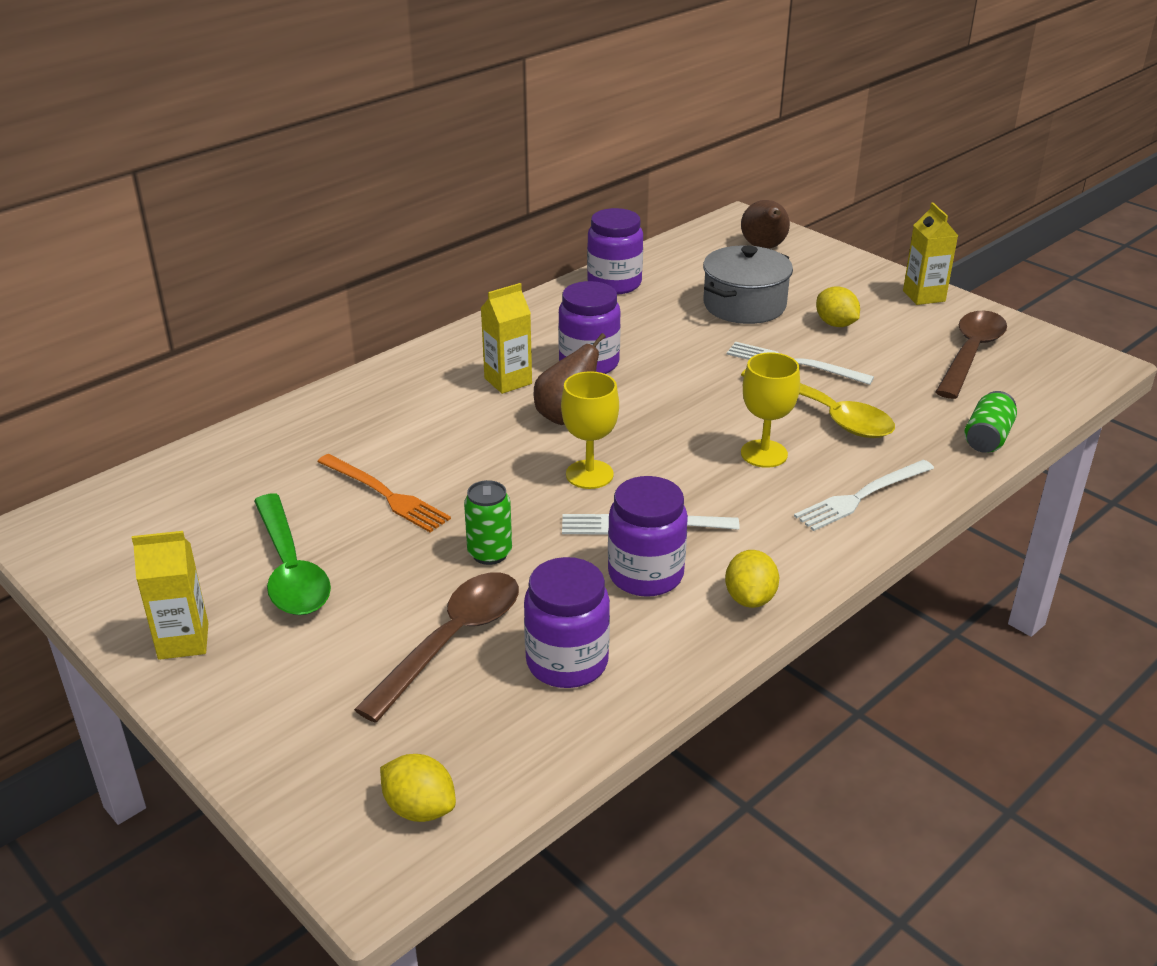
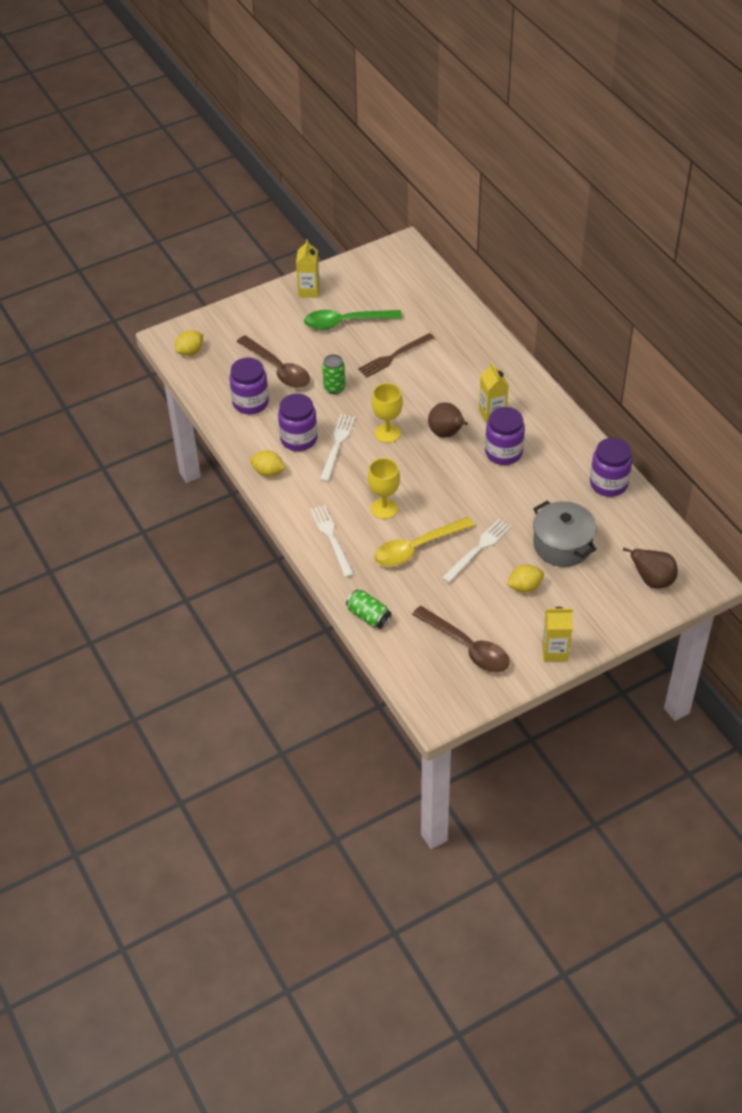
camera: 105 degrees right, 15 degrees up
orange fork [317,454,451,532] -> brown fork [358,333,435,377]

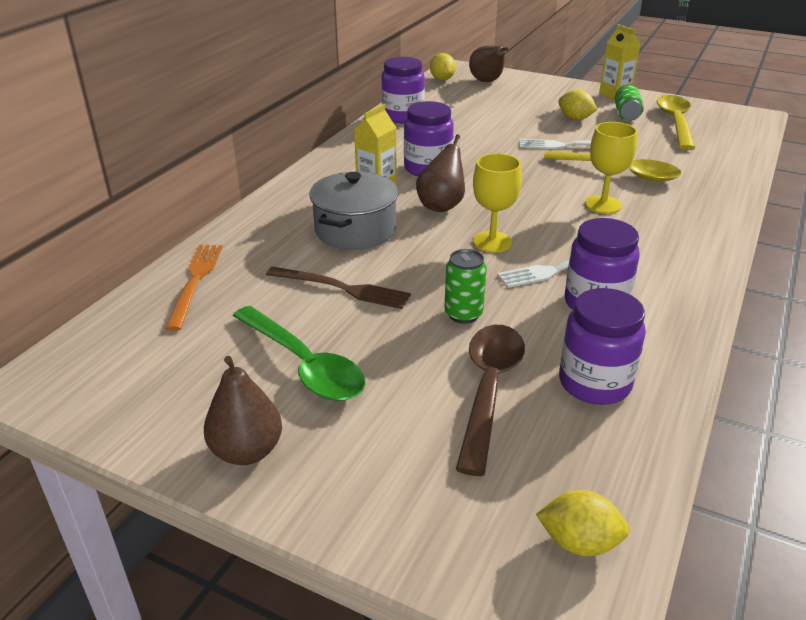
camera: 125 degrees left, 15 degrees down
yellow lemon [250,450,286,477] -> yellow lemon moved to [430,53,456,80]
yellow carton [296,239,320,298] -> brown pear [204,356,282,465]
white fork [310,505,354,578] -> none
green can [346,590,391,629] -> green can moved to [615,85,644,121]
brown spoon [412,606,510,673] -> yellow spoon [657,95,695,150]
grey pot [533,501,597,567] -> grey pot moved to [309,172,398,250]
none -> orange fork [165,245,223,331]

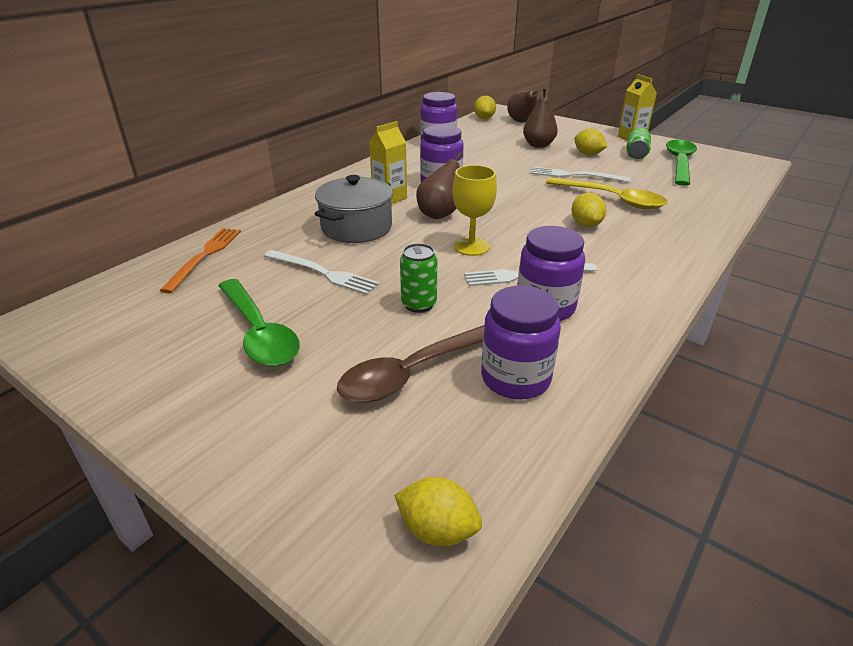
camera: 10 degrees right, 0 degrees up
brown pear [204,356,282,465] -> brown pear moved to [523,87,558,148]
brown fork [266,267,411,309] -> white fork [264,250,380,295]
brown spoon [456,325,525,476] -> brown spoon turned 150 degrees counterclockwise [337,325,485,403]
yellow goblet [585,122,637,214] -> yellow lemon [571,193,606,227]
yellow spoon [657,95,695,150] -> green spoon [666,140,697,186]

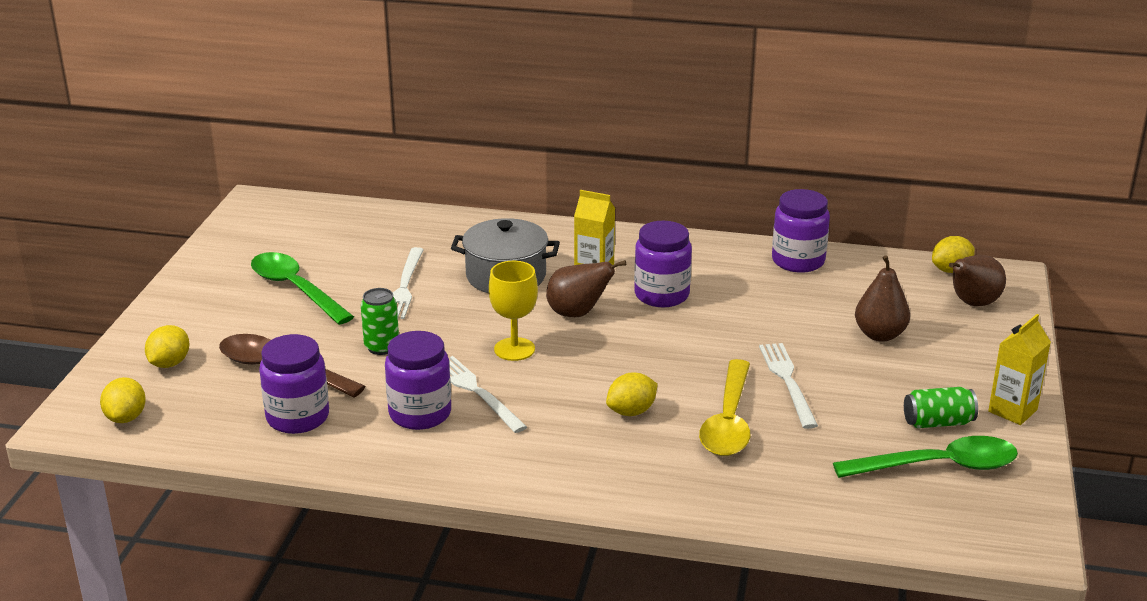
camera: 65 degrees right, 5 degrees down
orange fork [159,228,241,294] -> none
green spoon [219,279,300,366] -> green spoon turned 105 degrees clockwise [251,252,354,325]
yellow lemon [574,128,607,155] -> yellow lemon moved to [145,325,190,368]

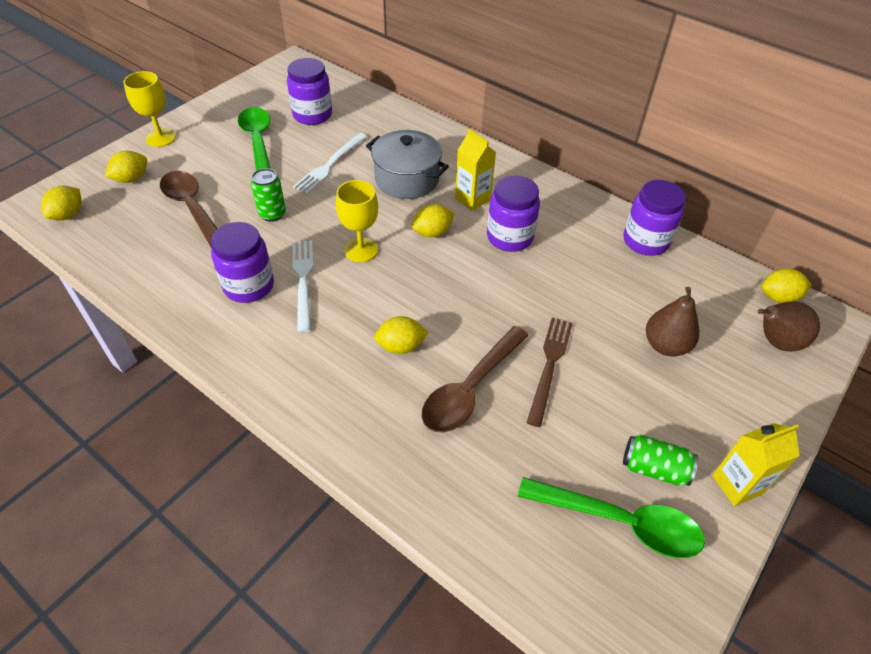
camera: 25 degrees right, 20 degrees up
purple jar [259,334,329,434] -> purple jar moved to [287,58,332,125]
brown pear [546,260,626,317] -> yellow lemon [412,204,454,237]
yellow spoon [699,359,750,456] -> brown spoon [422,326,529,432]
white fork [759,343,818,429] -> brown fork [527,318,573,427]
none -> yellow goblet [123,71,176,147]

